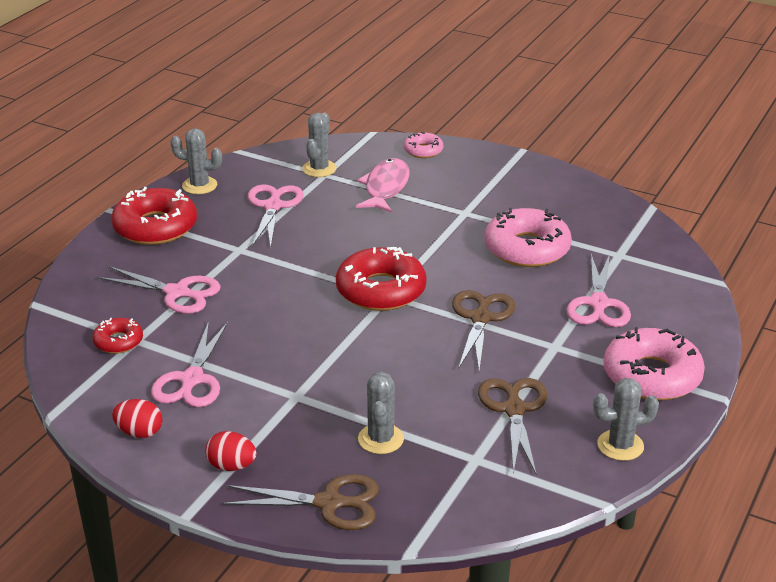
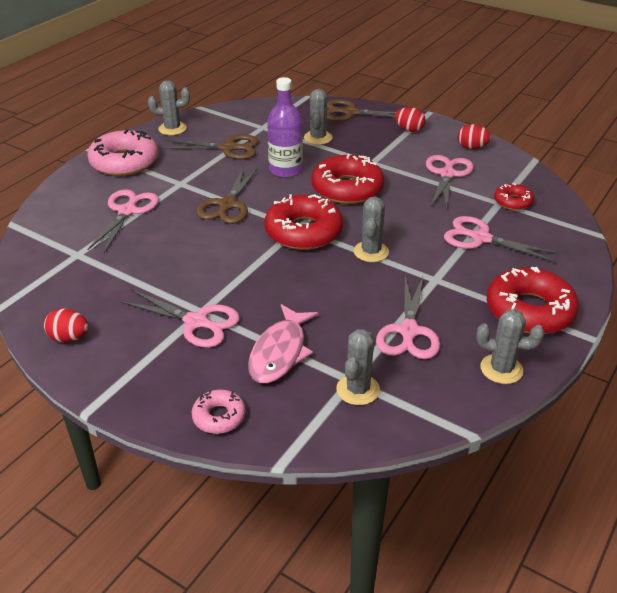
camera: 175 degrees left, 5 degrees up
brown scissors [478,378,547,476] -> brown scissors turned 90 degrees counterclockwise [164,134,259,160]
pink donut [485,208,572,267] -> none
none -> red egg [44,308,88,342]
none -> pink scissors [120,289,240,348]
none -> purple bottle [267,77,303,178]
none -> red donut [311,154,384,204]
none -> grey cactus [354,197,389,262]

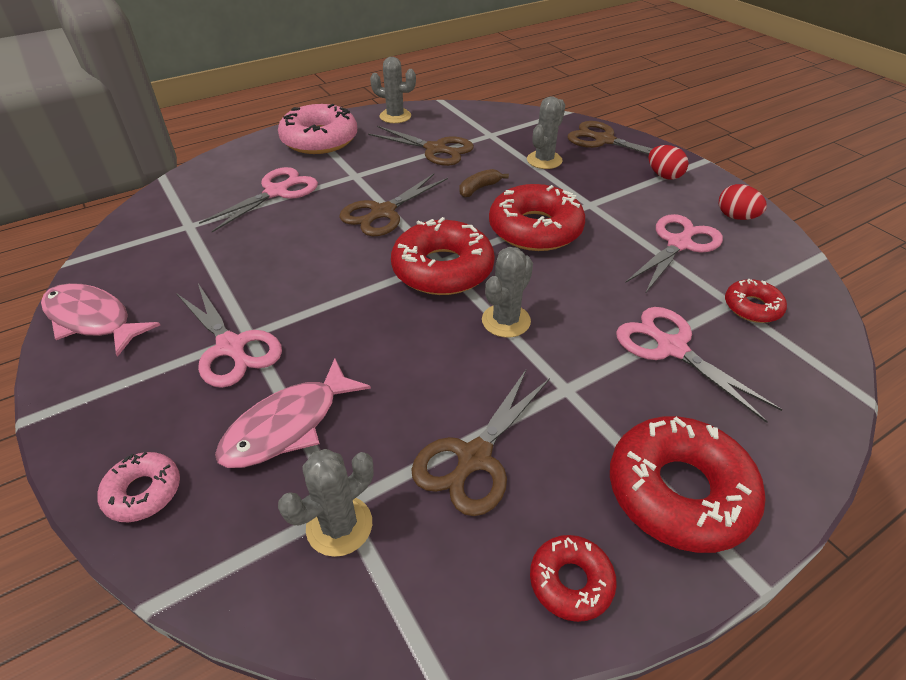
camera: 25 degrees right, 5 degrees up
red egg [44,308,88,342] -> pink fish [41,283,160,357]
purple bottle [267,77,303,178] -> brown banana [460,169,509,197]
pink scissors [376,276,440,359] -> brown scissors [411,369,550,516]
grey cactus [476,309,544,384] -> red donut [530,535,617,622]

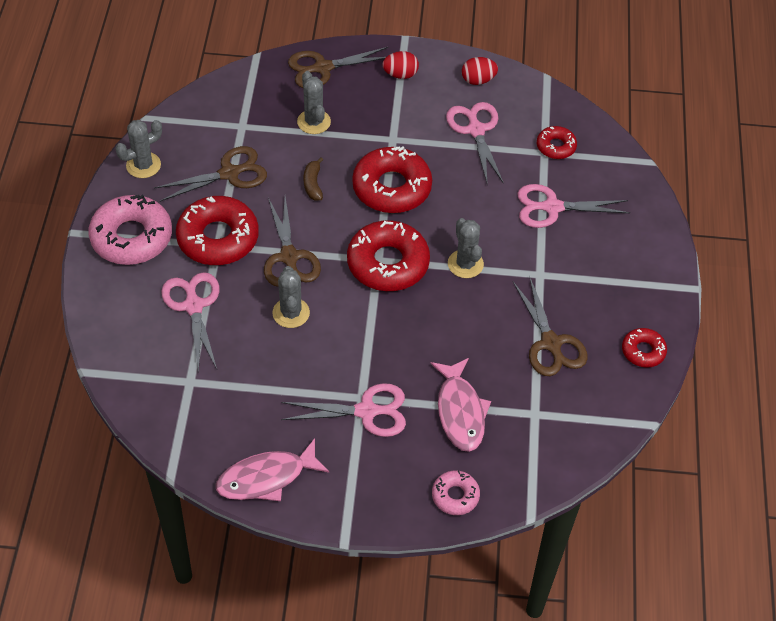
camera: 55 degrees left, 10 degrees up
grey cactus [278,449,374,557] -> grey cactus moved to [272,266,310,328]
red donut [610,416,765,553] -> red donut moved to [176,196,259,265]

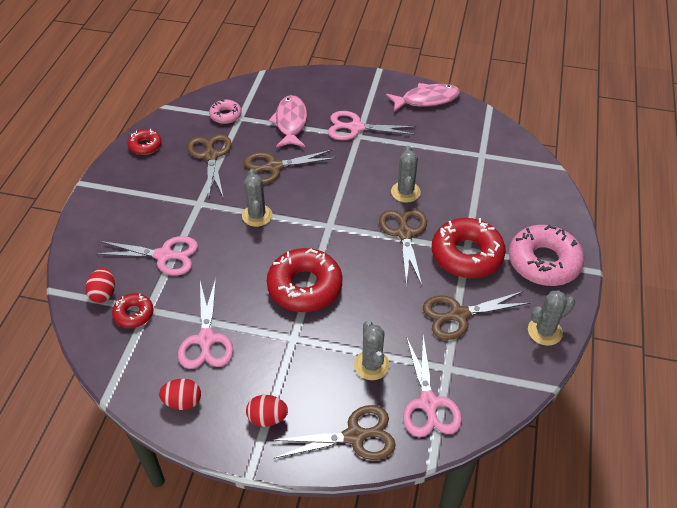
camera: 170 degrees left, 5 degrees down
pink scissors [161,272,219,372] -> pink scissors moved to [403,336,462,437]
brown banana [304,157,323,201] -> none
red donut [347,220,430,291] -> none
pink donut [432,470,480,515] -> pink donut moved to [209,100,242,124]
none -> red egg [86,268,115,303]
none -> brown scissors [243,149,336,185]

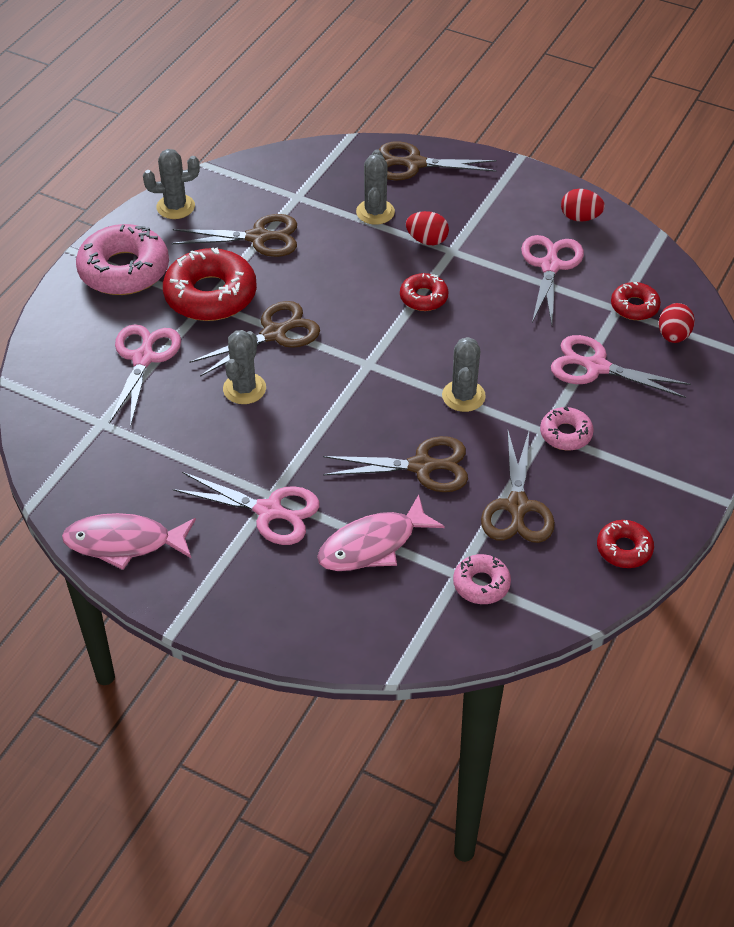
camera: 165 degrees left, 0 degrees up
red egg [246,395,288,427] -> red egg moved to [406,211,449,245]
red donut [267,248,342,312] -> red donut [400,273,448,311], size x0.52
pink fish [268,95,307,147] -> pink fish turned 45 degrees clockwise [317,495,445,571]
brown scissors [379,209,427,285] -> brown scissors turned 135 degrees counterclockwise [190,301,320,377]
pink scissors [403,336,462,437] -> pink scissors moved to [109,324,181,428]
none -> pink donut [540,407,594,450]

